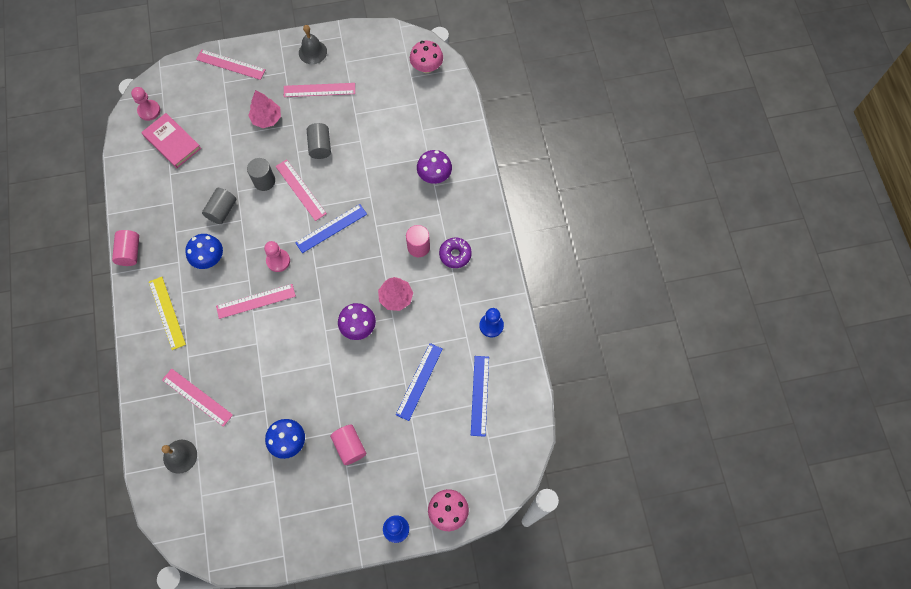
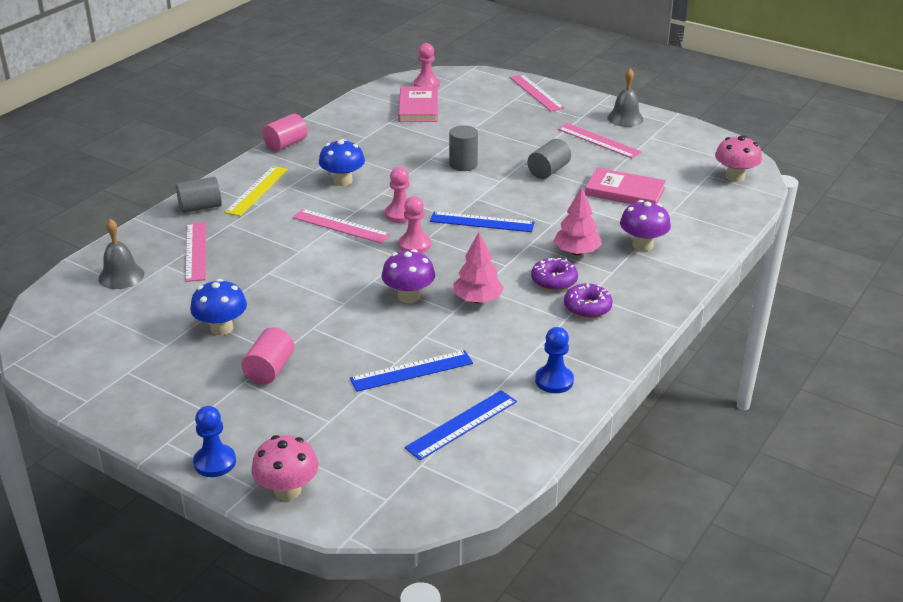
camera: 45 degrees right, 35 degrees down
grey cylinder [202,188,236,224] -> grey cylinder moved to [176,177,222,213]
pink tree [248,90,281,128] -> pink tree moved to [554,186,602,255]
pink ruler [276,159,327,221] -> none
pink cylinder [406,225,430,257] -> purple donut [531,258,578,291]
none -> pink pawn [399,196,431,253]
none -> pink book [585,168,666,204]

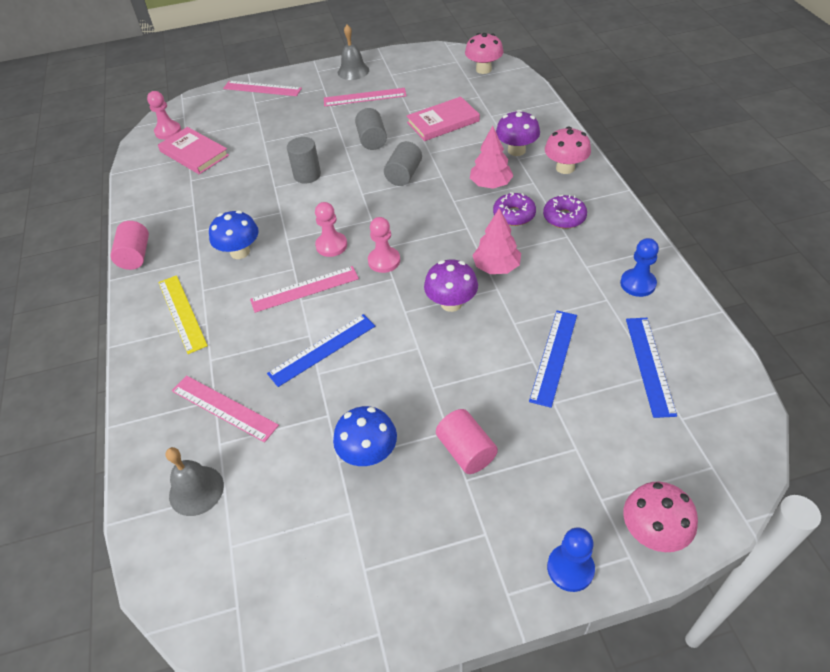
camera: 45 degrees left, 15 degrees up
grey cylinder [176,177,222,213] -> grey cylinder moved to [384,141,422,186]
blue ruler [430,212,535,232] -> blue ruler moved to [267,314,375,387]
none -> pink mushroom [545,126,591,174]

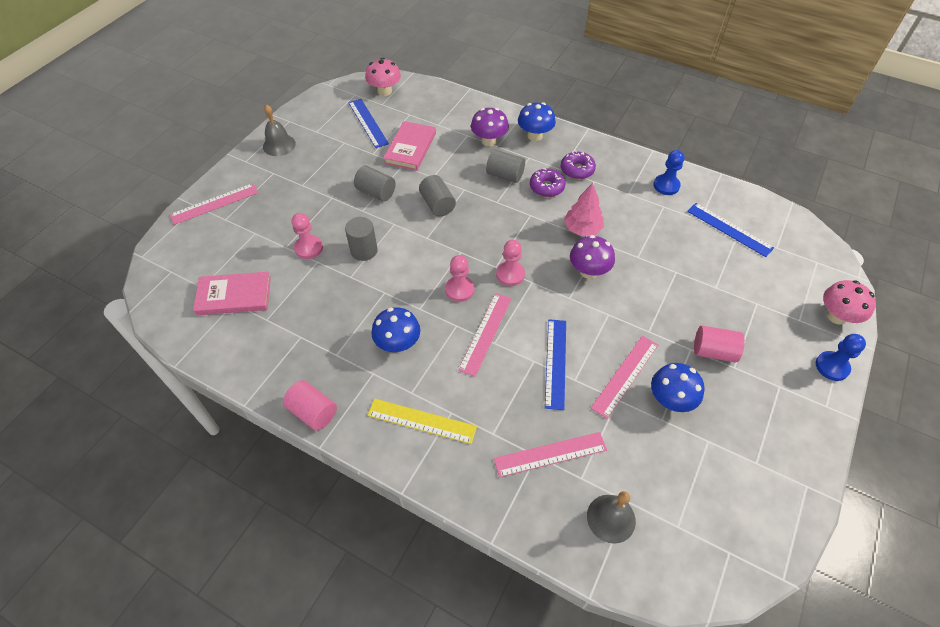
camera: 50 degrees left, 5 degrees up
pink pawn [147,91,181,140] -> pink pawn moved to [292,213,323,259]
pink ruler [324,88,406,106] -> pink ruler moved to [591,336,658,419]
pink tree [470,126,513,189] -> grey cylinder [486,150,525,183]
blue ruler [529,311,577,408] -> blue ruler moved to [348,99,389,148]
pink mushroom [545,126,591,174] -> blue mushroom [518,102,556,141]

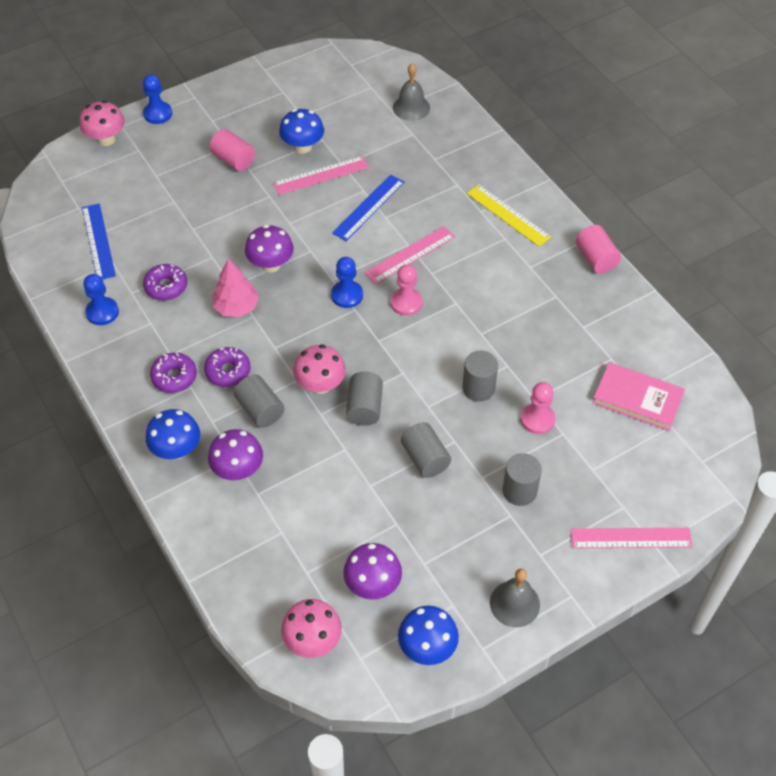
camera: 150 degrees left, 0 degrees up
blue ruler [348,99,389,148] -> purple mushroom [343,543,402,600]
blue mushroom [371,307,420,352] -> blue mushroom moved to [398,606,459,665]
pink book [383,121,436,171] -> none
pink ruler [494,432,607,477] -> none
pink pawn [496,240,525,286] -> blue pawn [331,257,363,308]
none -> purple donut [143,264,187,301]
none -> pink mushroom [293,344,346,394]
none -> grey cylinder [503,453,542,506]

